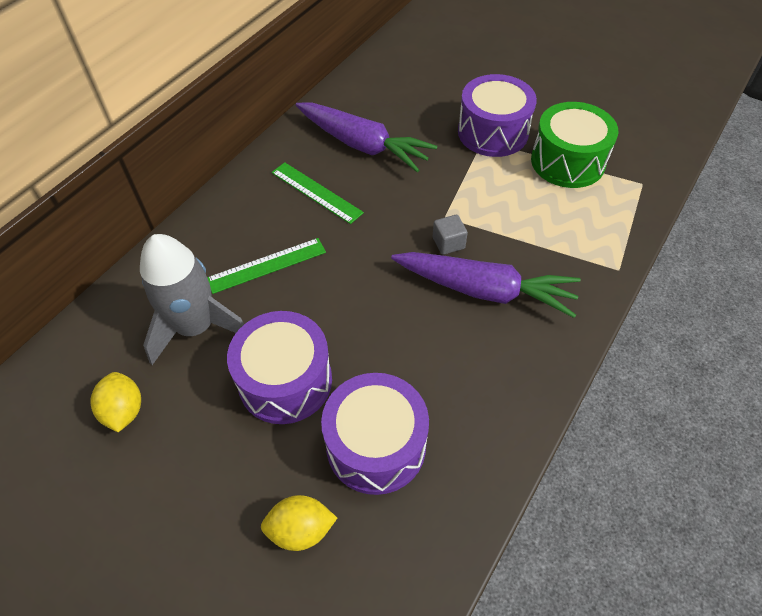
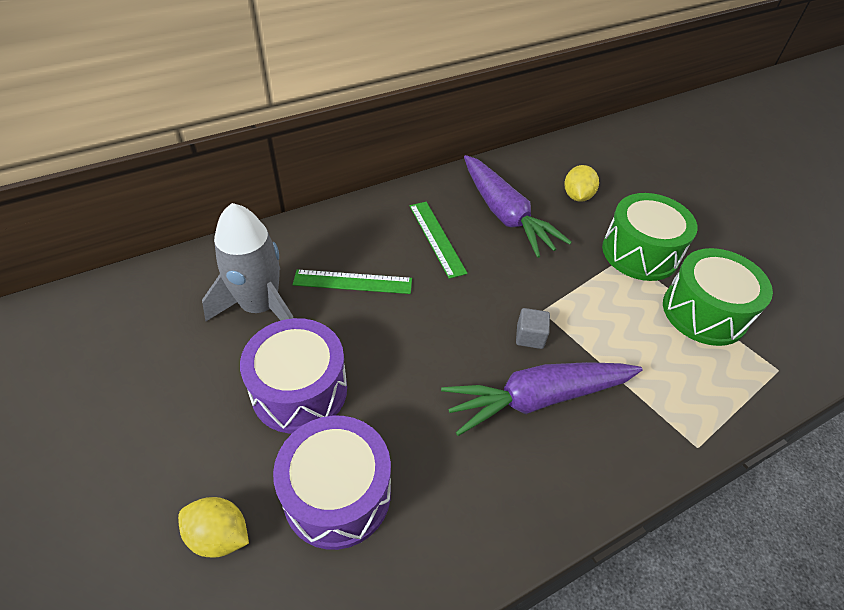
camera: 25 degrees right, 5 degrees down
yellow lemon [90,372,141,432] -> yellow lemon moved to [564,165,599,202]
purple carrot [391,252,581,318] -> purple carrot turned 120 degrees clockwise [441,362,643,436]
purple drum [458,74,537,157] -> green drum [602,193,698,281]

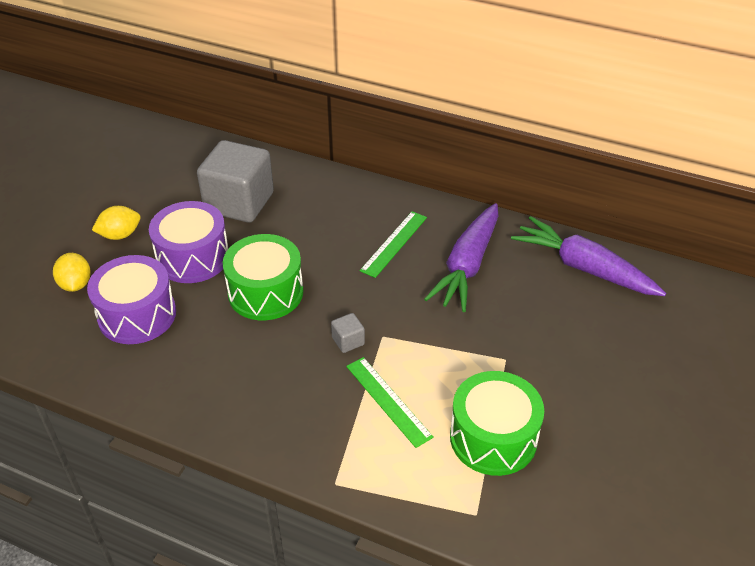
camera: 55 degrees right, 5 degrees down
grey rocket [202,203,293,321] -> grey cube [197,140,274,223]
green ruler [293,269,412,294] -> green ruler moved to [346,357,434,448]
purple carrot [441,362,643,436] -> purple carrot moved to [511,216,666,296]
yellow lemon [564,165,599,202] -> yellow lemon moved to [92,206,140,240]
green drum [602,193,698,281] -> green drum moved to [223,234,303,320]

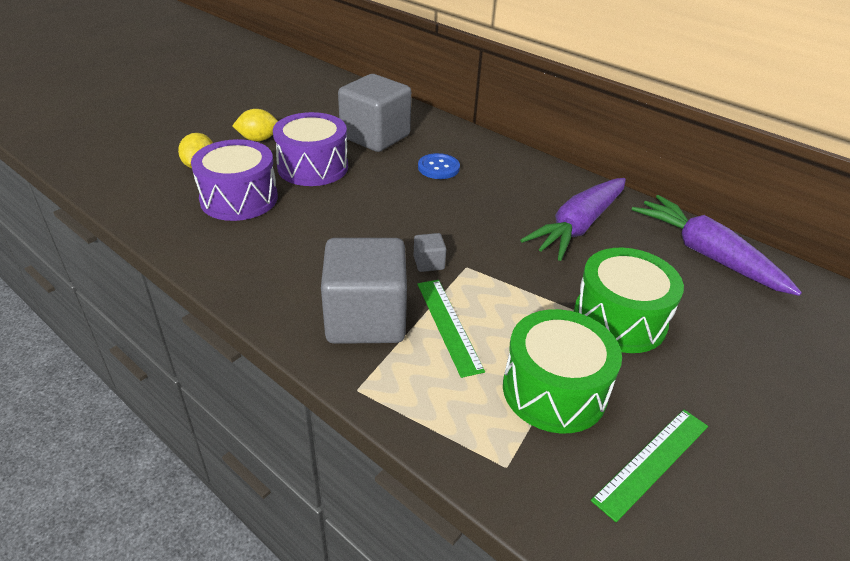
camera: 15 degrees right, 5 degrees down
green drum [223,234,303,320] -> green drum moved to [574,248,684,353]
green ruler [360,211,427,278] -> green ruler moved to [591,409,708,522]
none -> grey cube [321,238,407,344]
none -> blue button [418,153,460,179]

